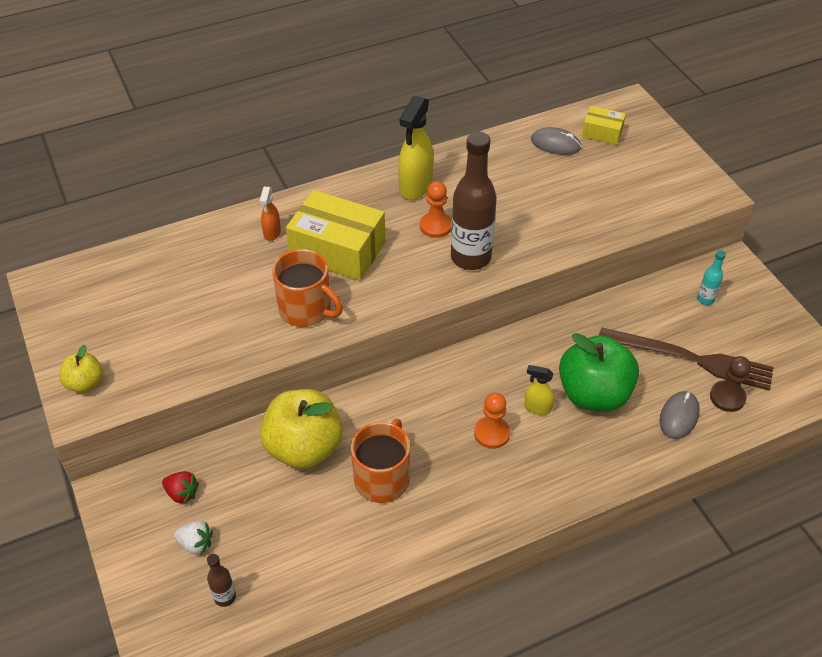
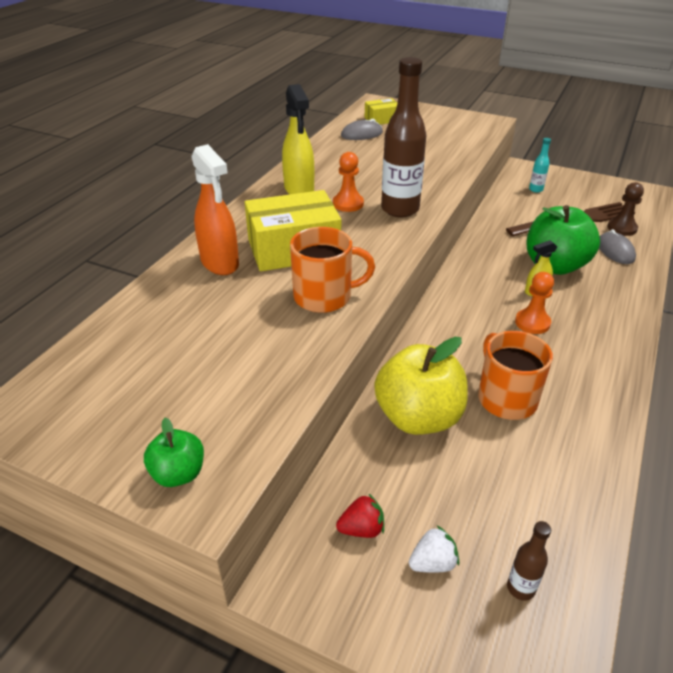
camera: 40 degrees left, 10 degrees down
yellow apple [59,345,103,393] -> green apple [144,418,204,487]
orange spray bottle [260,186,281,241] -> orange spray bottle [191,144,239,275], size x1.88

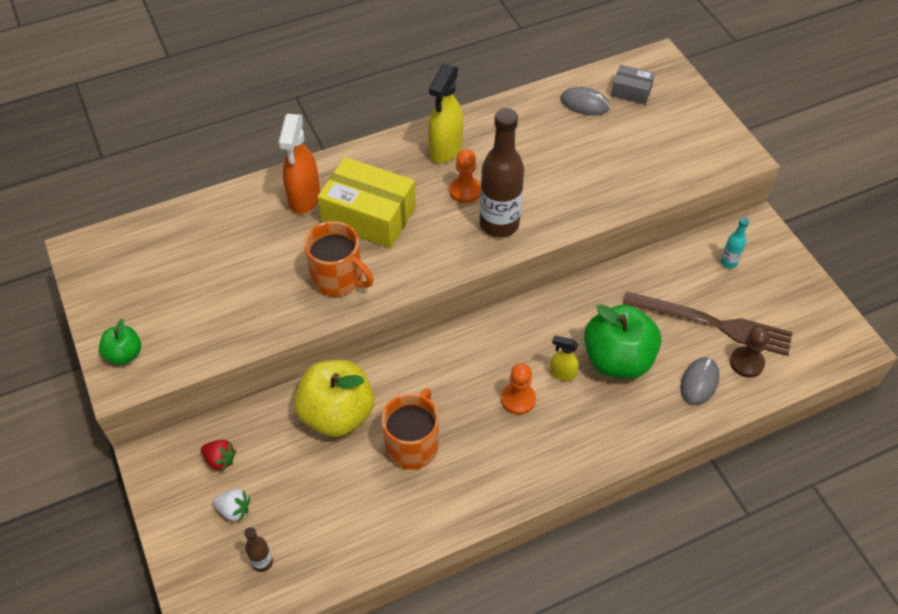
camera: 40 degrees right, 15 degrees up
yellow box [365,98,397,125] -> grey box [611,65,655,105]

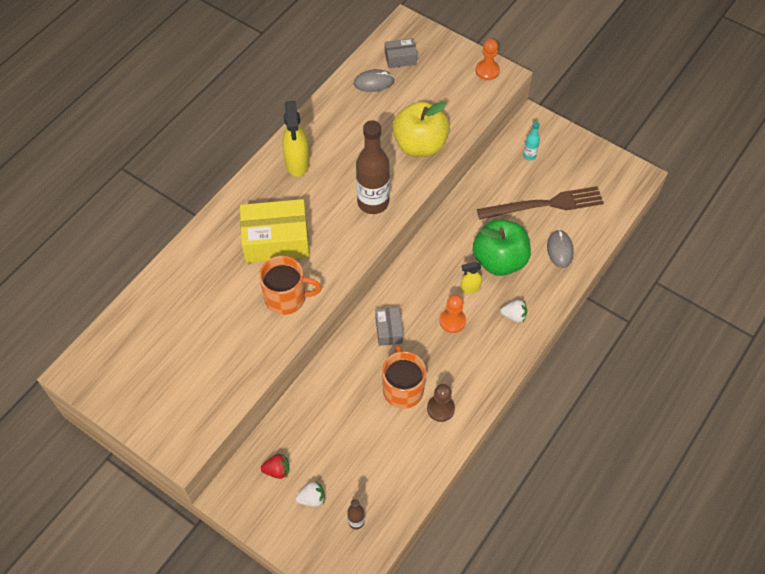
camera: 30 degrees left, 5 degrees up
green apple [99,319,141,365] -> none
orange spray bottle [278,114,320,214] -> none
yellow apple [294,360,374,437] -> yellow apple moved to [393,101,450,157]
orange pawn [450,149,481,203] -> orange pawn moved to [475,39,500,80]
brown pawn [730,326,770,378] -> brown pawn moved to [427,384,455,422]
none -> grey box [375,307,403,346]
none -> white strawberry [500,300,527,322]

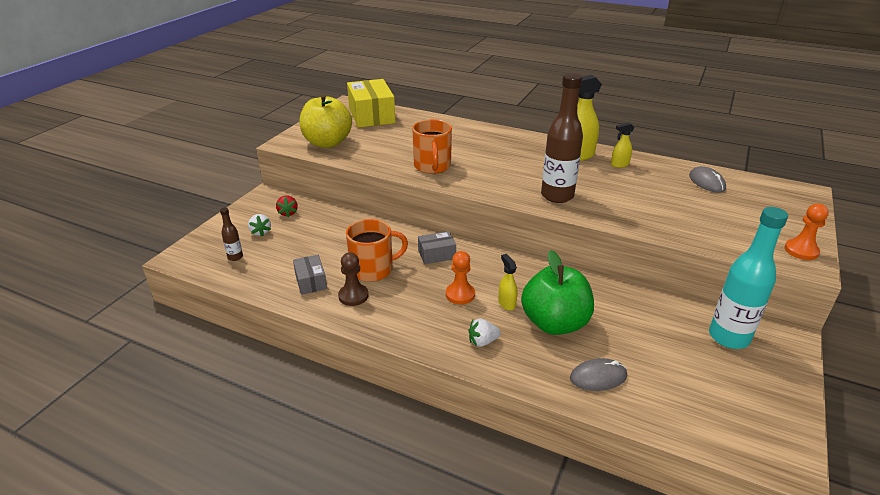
camera: 80 degrees right, 25 degrees down
yellow box [240,199,309,263] -> yellow box moved to [347,79,396,128]
grey box [385,38,417,68] -> grey box moved to [293,255,327,295]
yellow apple [393,101,450,157] -> yellow apple moved to [300,94,352,148]
brown fork [477,186,604,220] -> none
white strawberry [500,300,527,322] -> white strawberry turned 75 degrees clockwise [468,319,501,347]
turquoise bottle [523,122,540,160] -> turquoise bottle [709,207,788,349], size x2.22
none -> yellow spray bottle [611,123,635,168]

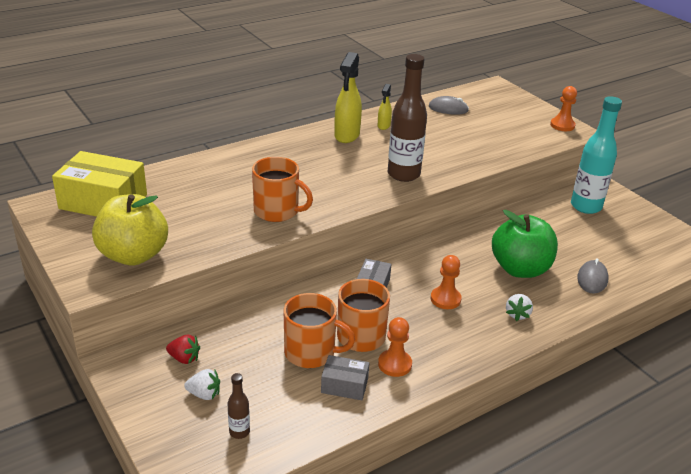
camera: 60 degrees left, 0 degrees up
brown pawn [338,252,368,306] -> orange pawn [378,317,412,377]
yellow spray bottle [498,254,517,311] -> none
none -> orange mug [284,293,355,368]

